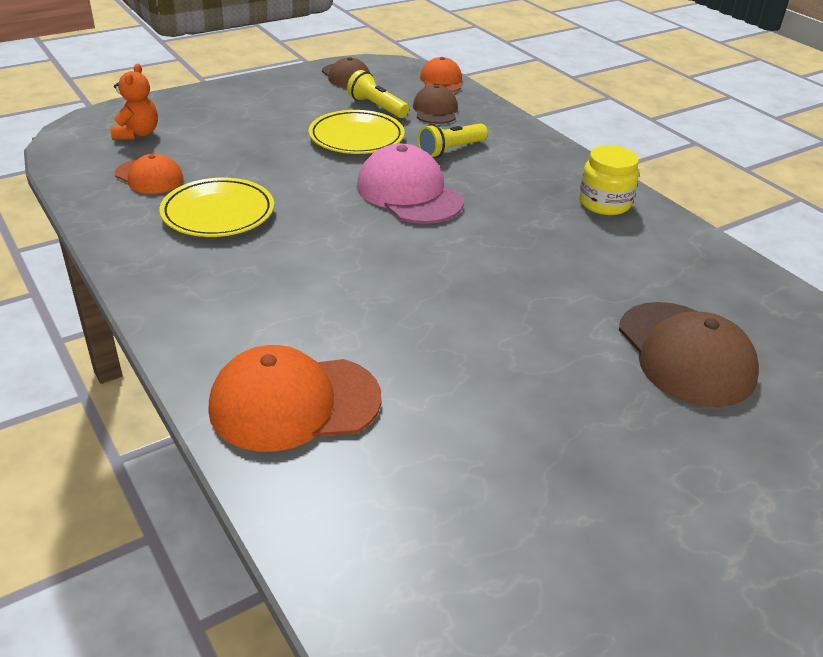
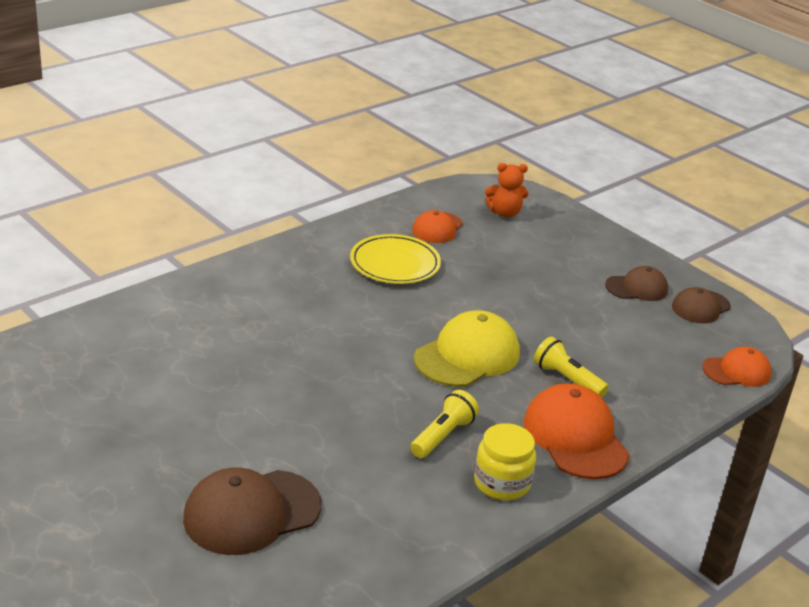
camera: 80 degrees right, 5 degrees down
orange cap [208,345,381,452] -> orange cap moved to [524,383,630,479]
yellow plate [309,110,405,154] -> none
yellow flashlight [347,70,409,118] -> yellow flashlight moved to [410,390,479,458]
pink cap [357,143,464,224] -> yellow cap [414,310,520,387]
brown cap [413,85,458,124] -> brown cap moved to [605,266,668,301]

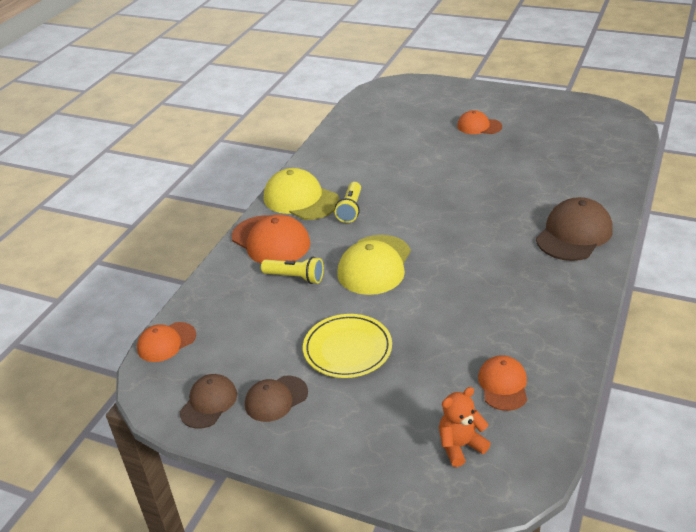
camera: 160 degrees right, 5 degrees up
brown cap [183,468,321,555] -> brown cap moved to [536,197,613,261]
yellow plate [350,234,441,284] -> yellow plate moved to [303,314,392,378]
yellow jar [474,423,536,500] -> yellow cap [264,168,339,220]
none -> orange cap [457,110,502,134]

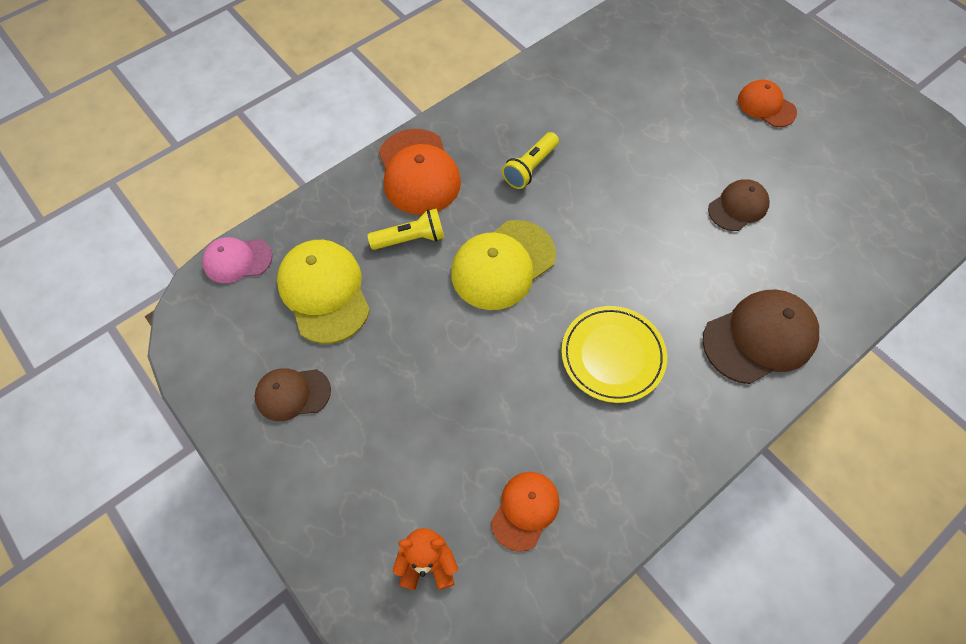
camera: 25 degrees right, 25 degrees up
orange cap [137,322,196,362] -> pink cap [202,237,273,283]
brown cap [180,374,237,429] -> brown cap moved to [708,179,770,231]
yellow flashlight [261,257,324,284] -> yellow flashlight turned 60 degrees counterclockwise [367,208,444,250]
yellow cap [264,168,339,220] -> yellow cap moved to [277,240,370,344]
yellow plate [303,314,392,378] -> yellow plate moved to [561,306,667,403]

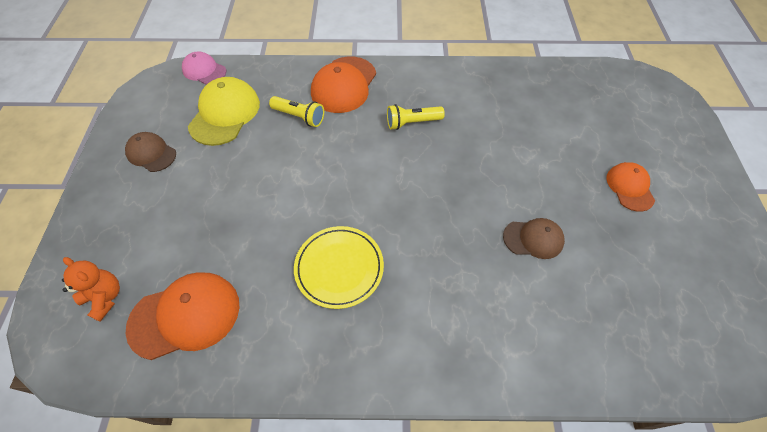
camera: 40 degrees right, 5 degrees down
yellow cap [451,220,556,310] -> none
orange cap [491,472,560,552] -> orange cap [126,272,239,360], size x1.65
brown cap [702,289,819,384] -> none

